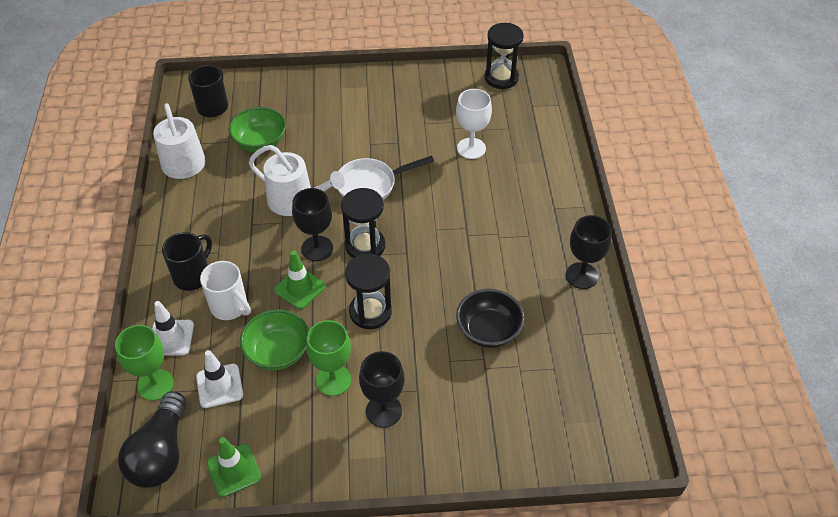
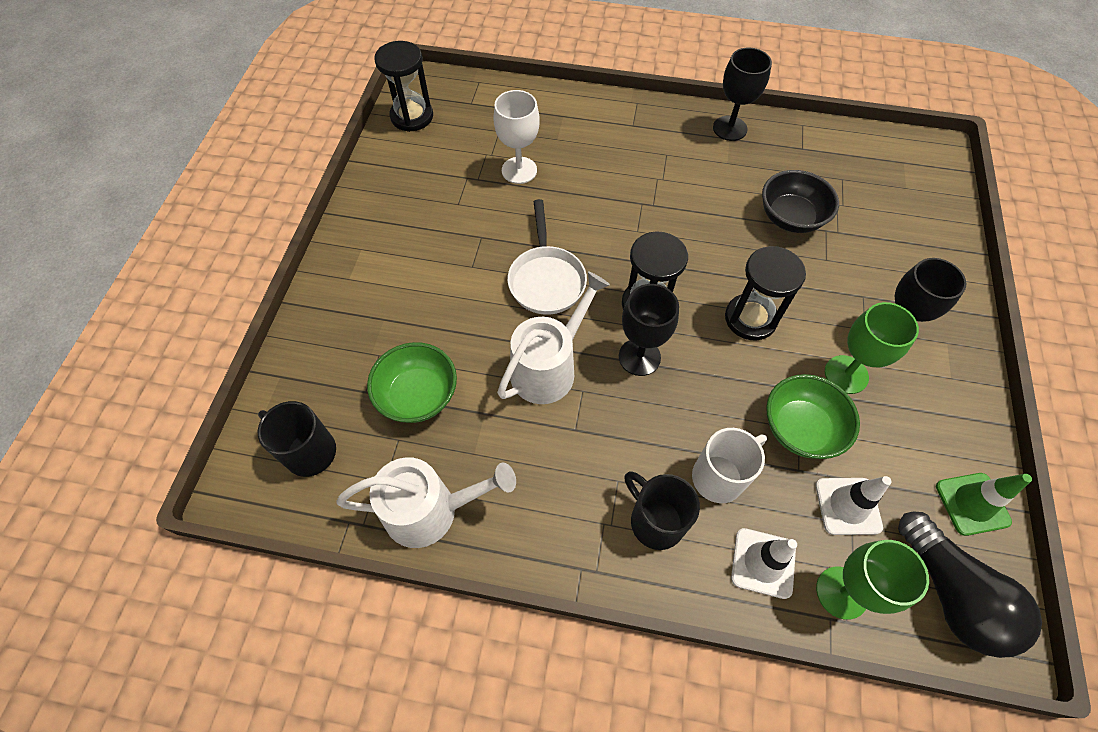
camera: 75 degrees left, 10 degrees up
black light bulb [118,391,186,488] -> black light bulb turned 45 degrees clockwise [898,511,1042,658]
green traffic cone [274,251,325,309] -> none

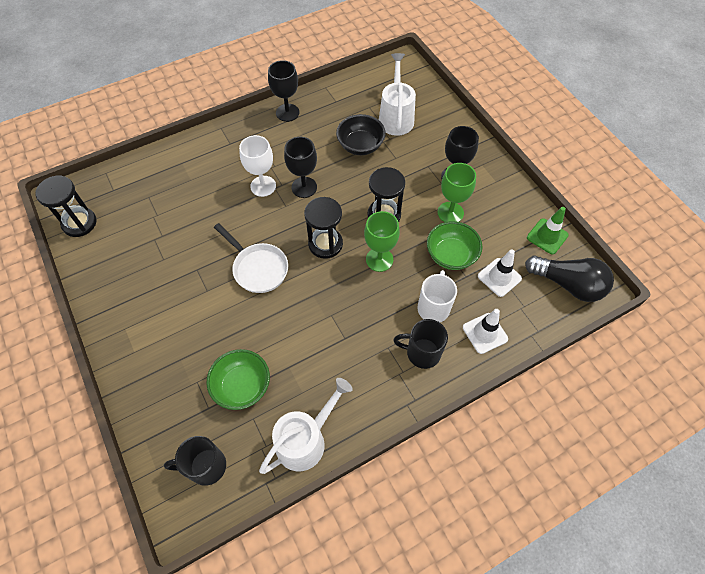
camera: 40 degrees left, 0 degrees up
white goblet [493,90,540,184] -> white goblet moved to [239,135,276,197]
white watering can [497,271,610,404] -> white watering can moved to [379,53,416,136]
black goblet [619,284,679,376] -> black goblet moved to [284,137,317,198]
green goblet [816,540,929,620] -> green goblet moved to [364,211,400,272]

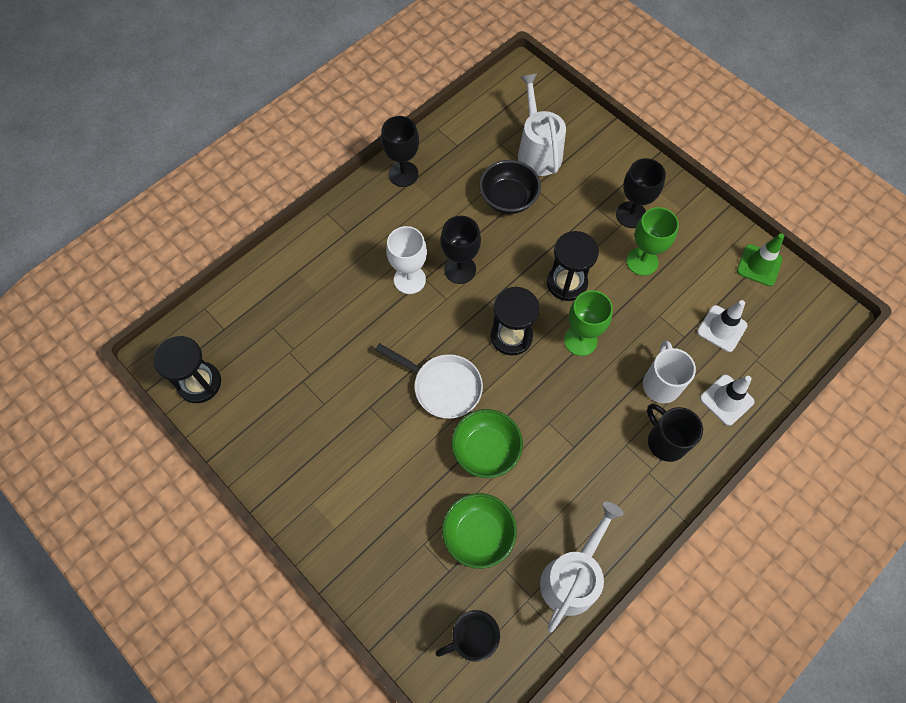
camera: 15 degrees left, 5 degrees up
black mug [393,319,448,369] -> black mug turned 60 degrees clockwise [647,404,703,462]
green bowl [427,221,482,270] -> green bowl moved to [452,409,523,478]
black light bulb [525,255,614,302] -> none

